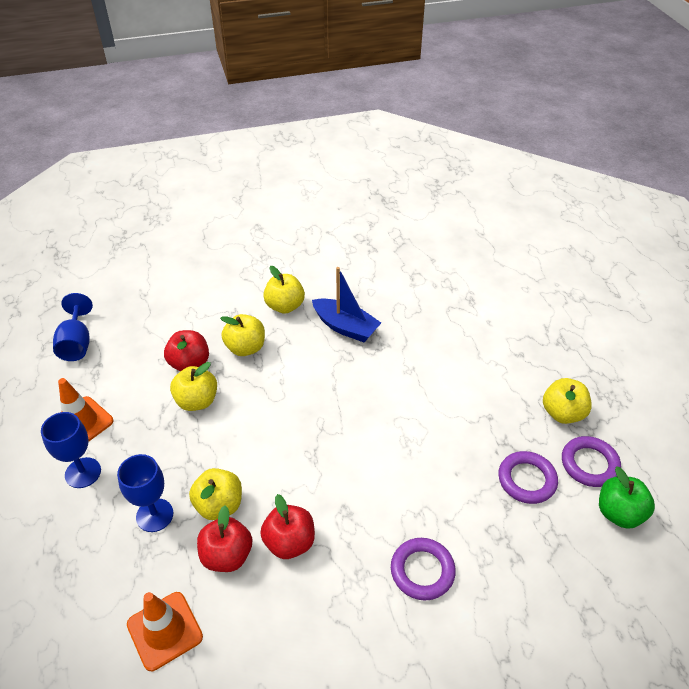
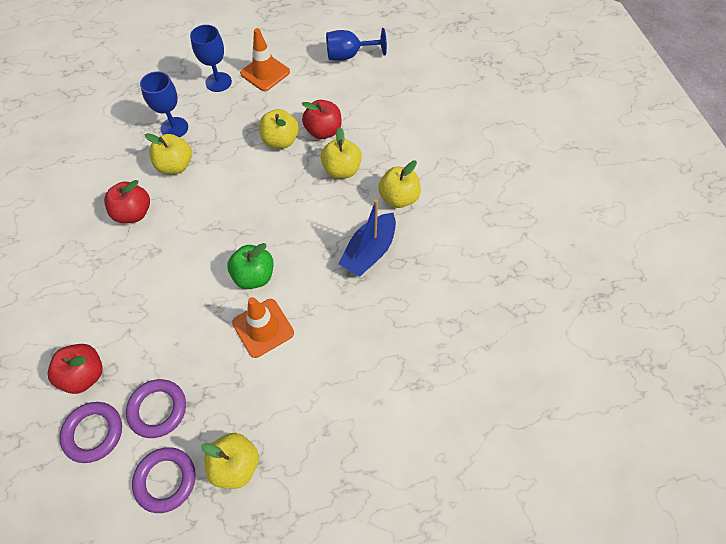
camera: 90 degrees right, 15 degrees up
orange traffic cone [127,592,203,671] -> orange traffic cone moved to [232,297,294,358]
red apple [197,505,252,572] -> red apple moved to [48,344,103,394]
purple ring [391,538,456,600] -> purple ring moved to [60,402,122,463]
green apple [599,466,655,529] -> green apple moved to [227,243,274,289]

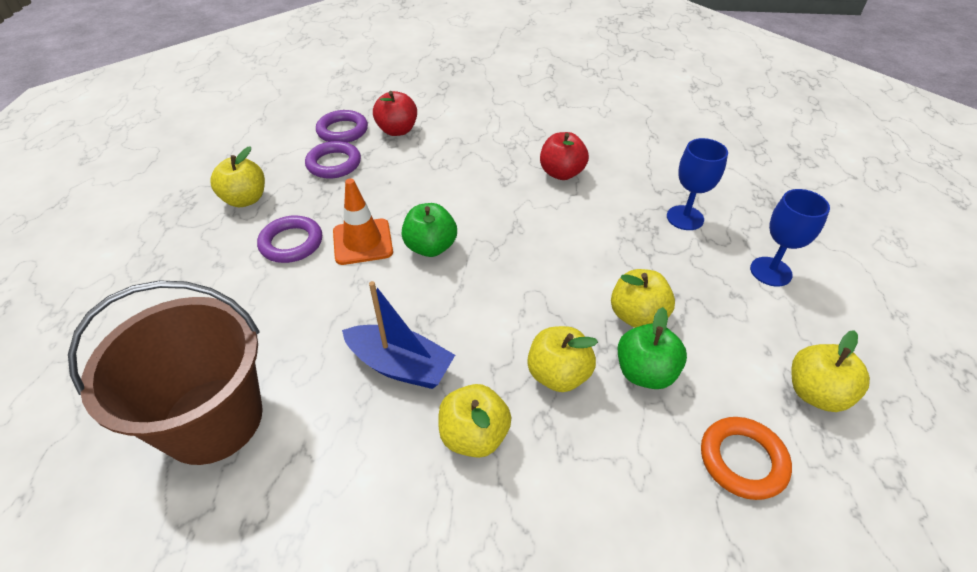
camera: 110 degrees right, 15 degrees down
purple ring [132,447,196,513] -> purple ring moved to [257,215,322,263]
yellow apple [145,133,192,174] -> yellow apple moved to [791,330,870,412]
orange traffic cone [240,28,290,91] -> none
red apple [302,100,341,139] -> green apple [618,307,687,389]
blue goblet [326,28,387,61] -> none
blue boat [338,199,396,277] -> blue boat turned 150 degrees clockwise [342,281,455,389]
none -> brown bucket [68,280,263,465]
none -> orange ring [701,417,792,500]

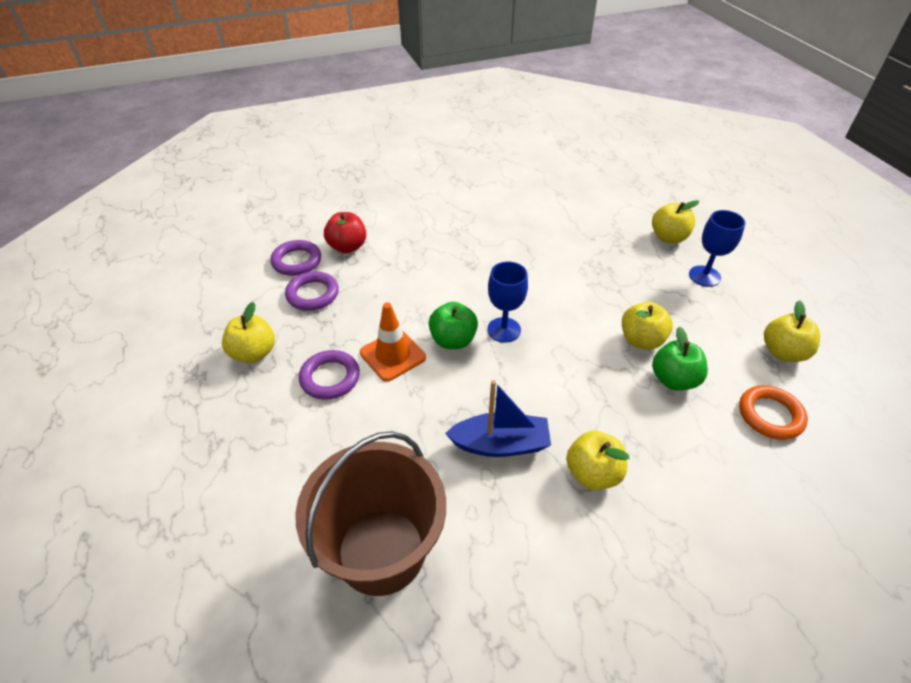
camera: 25 degrees left, 0 degrees up
yellow apple [527,326,598,392] -> yellow apple moved to [652,200,699,243]
red apple [540,132,589,180] -> none
blue goblet [667,138,728,230] -> blue goblet moved to [487,262,528,343]

